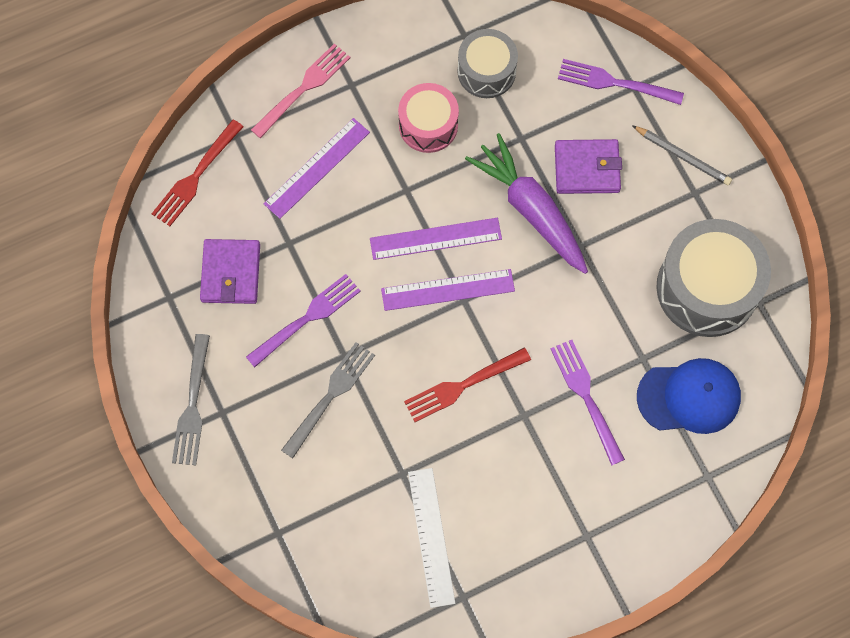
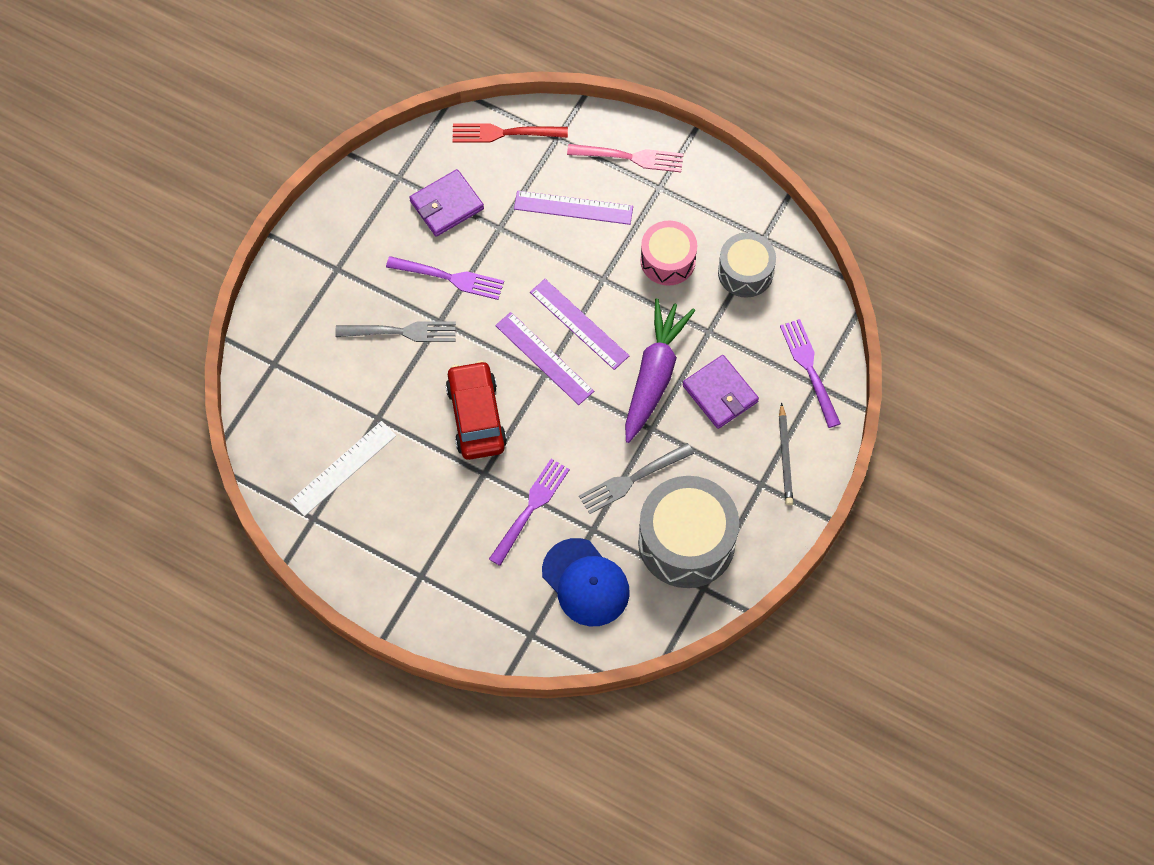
camera: 55 degrees right, 5 degrees down
grey fork [172,334,210,465] -> grey fork moved to [579,443,694,514]
red fork [404,347,531,422] -> red car [446,361,507,460]

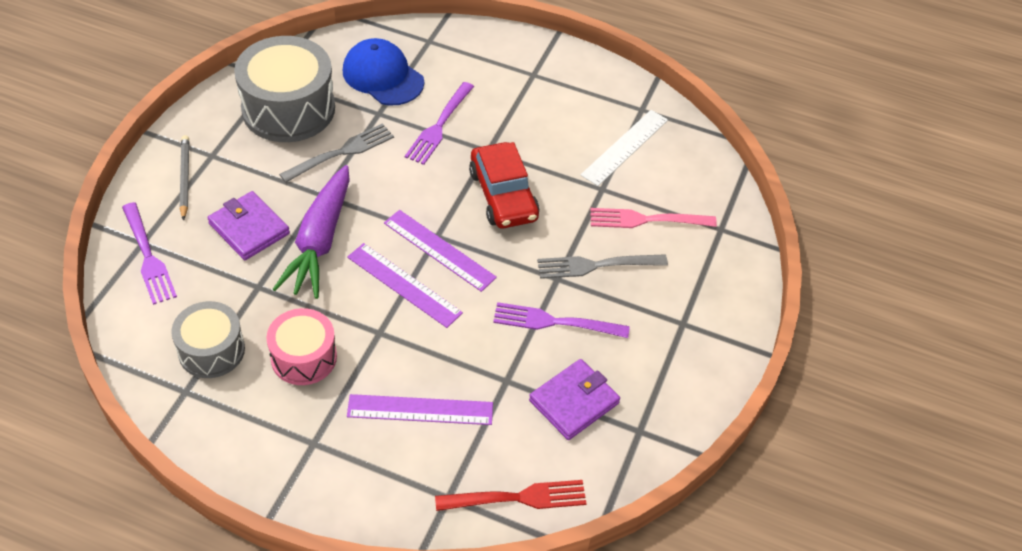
camera: 170 degrees right, 15 degrees down
pink fork [567,144,684,172] -> pink fork moved to [590,208,717,228]

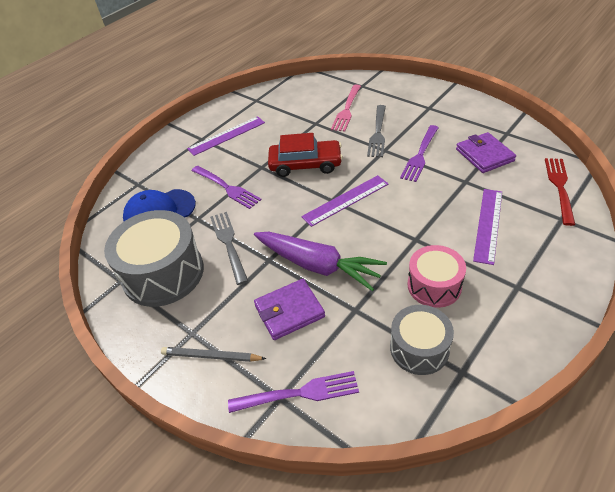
camera: 65 degrees left, 5 degrees down
purple ruler [347,243,463,328] -> purple ruler moved to [187,116,265,156]
white ruler [581,110,668,186] -> none

